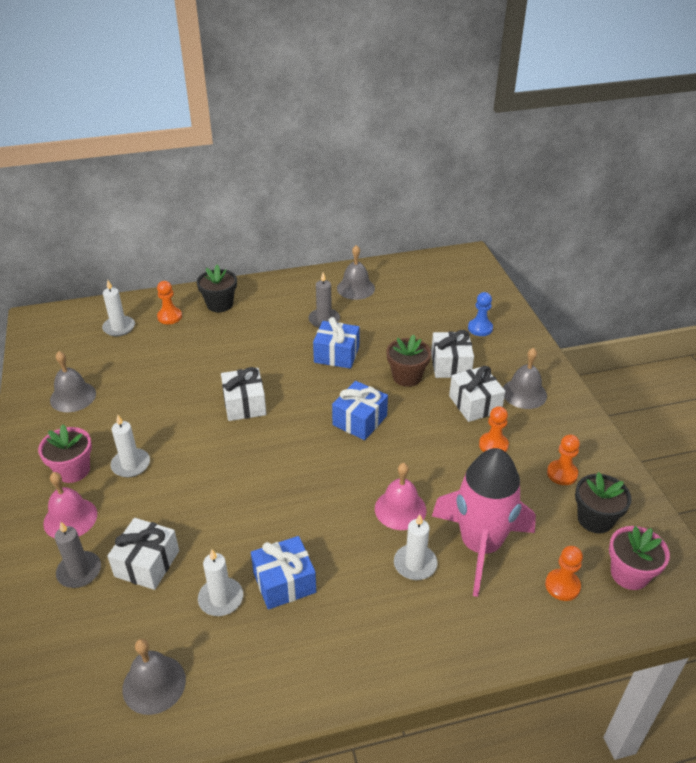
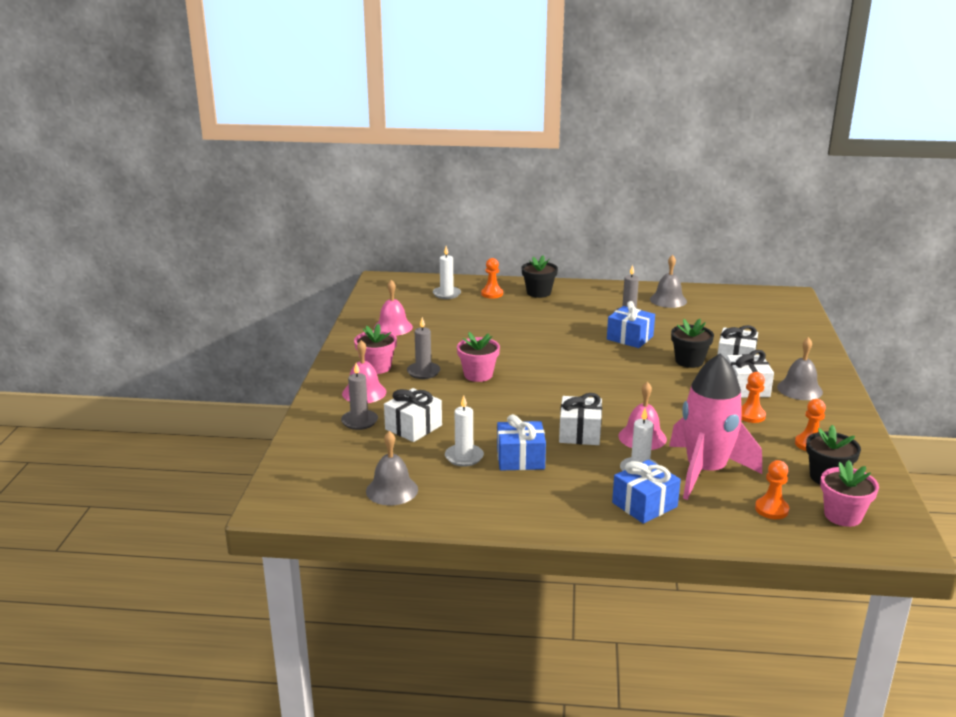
camera: 20 degrees right, 15 degrees down
grey bell [50,351,96,412] -> pink bell [374,280,413,336]
white candle [110,414,150,477] -> grey candle [407,317,440,379]
white gift [221,367,266,421] -> white gift moved to [559,393,602,445]
blue gift [332,381,388,440] -> blue gift moved to [612,460,681,524]
brown flower pot [387,335,431,387] -> black flower pot [671,319,714,368]
blue pawn [468,292,493,336] -> none
none -> pink flower pot [457,332,500,382]

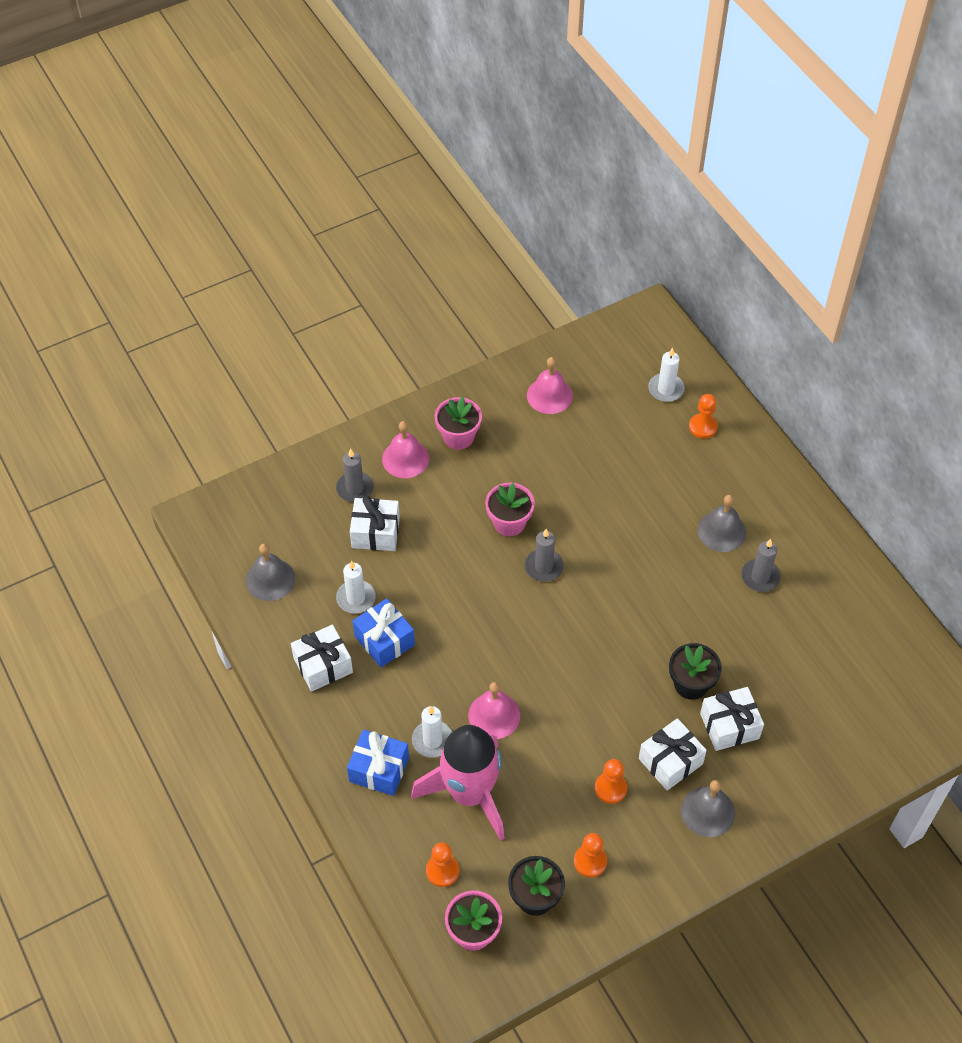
camera: 55 degrees right, 30 degrees up
grey candle [407,317,440,379] -> grey candle moved to [525,529,564,582]
black flower pot [521,255,558,298] -> none
white gift [559,393,602,445] -> white gift moved to [291,625,353,692]
blue gift [607,301,655,348] -> none
grey bell [650,255,687,308] -> grey bell moved to [698,495,746,552]

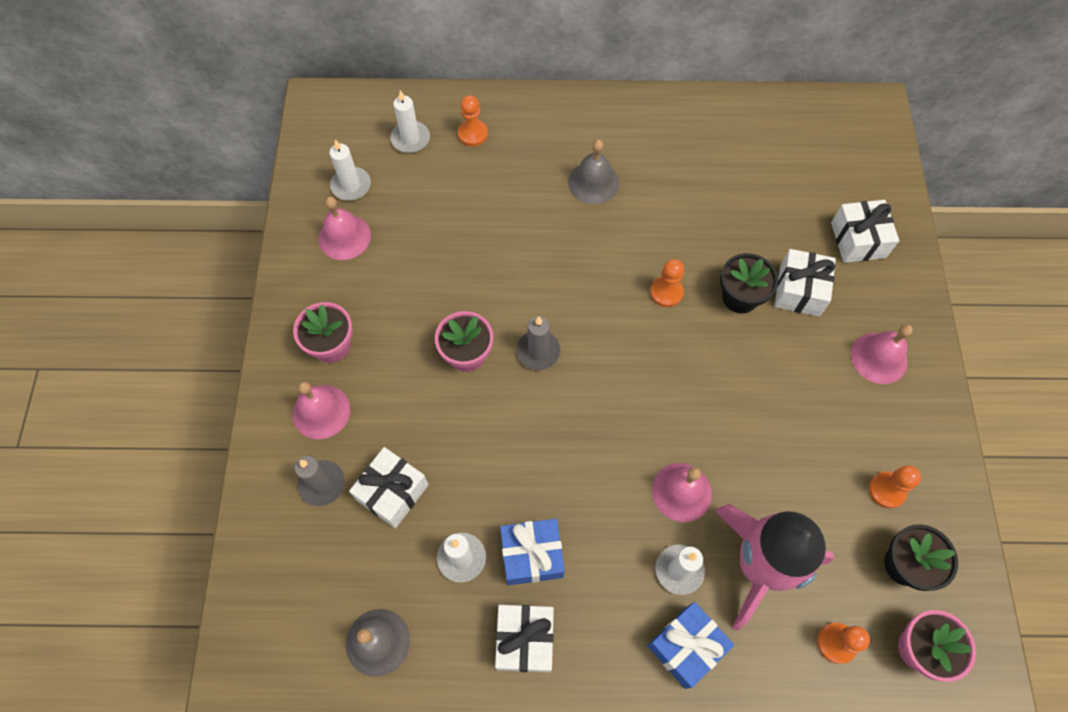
camera: 60 degrees left, 10 degrees up
orange pawn [595,759,627,804] -> orange pawn moved to [650,259,684,307]
white gift [639,718,707,790] -> white gift moved to [831,200,899,263]
grey bell [681,780,735,837] -> pink bell [851,324,913,384]
grey candle [741,539,780,592] -> none
none -> white candle [330,139,371,200]

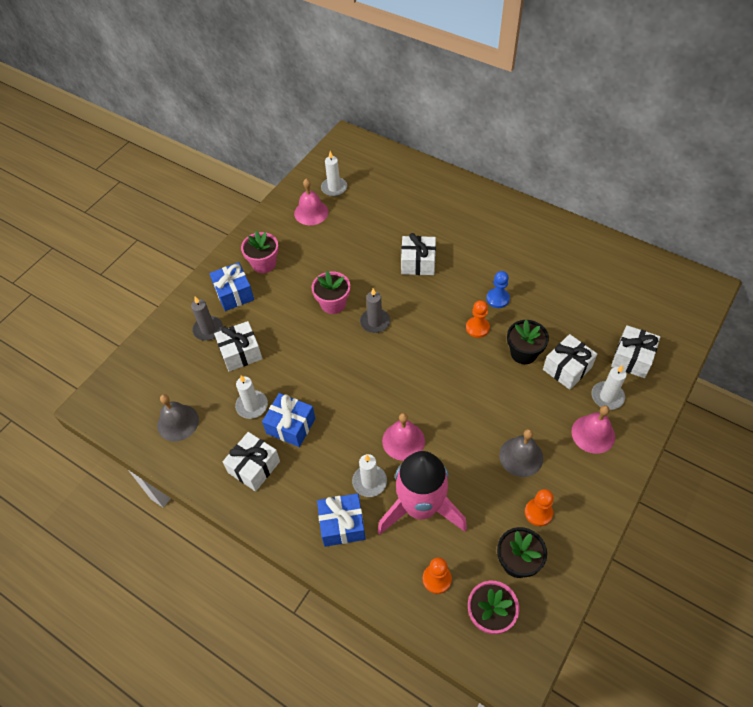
camera: 35 degrees right, 10 degrees down
pink bell [293,381,350,439] -> blue gift [209,262,254,311]
white candle [390,90,430,153] -> white candle moved to [592,365,627,410]
orange pawn [458,95,488,147] -> none
grey bell [568,140,619,204] -> grey bell moved to [499,429,543,477]
none -> white gift [401,233,436,275]
none -> blue pawn [486,271,510,308]

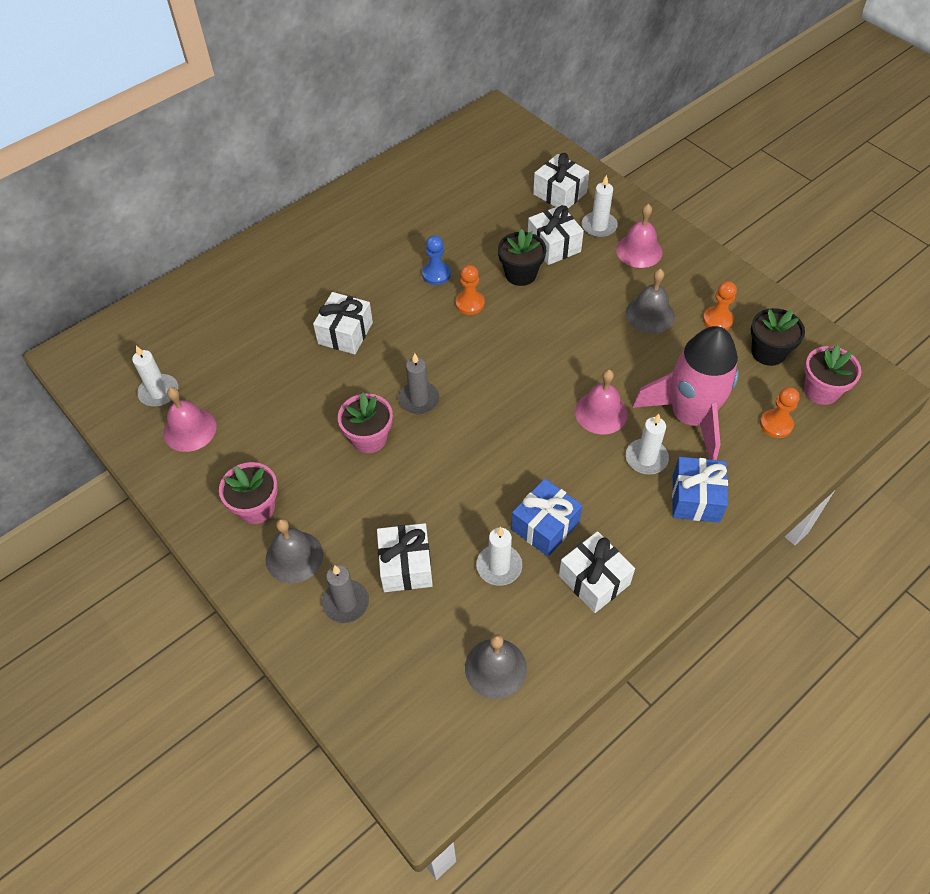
camera: 75 degrees left, 0 degrees up
blue gift [209,262,254,311] -> grey bell [266,519,323,583]

